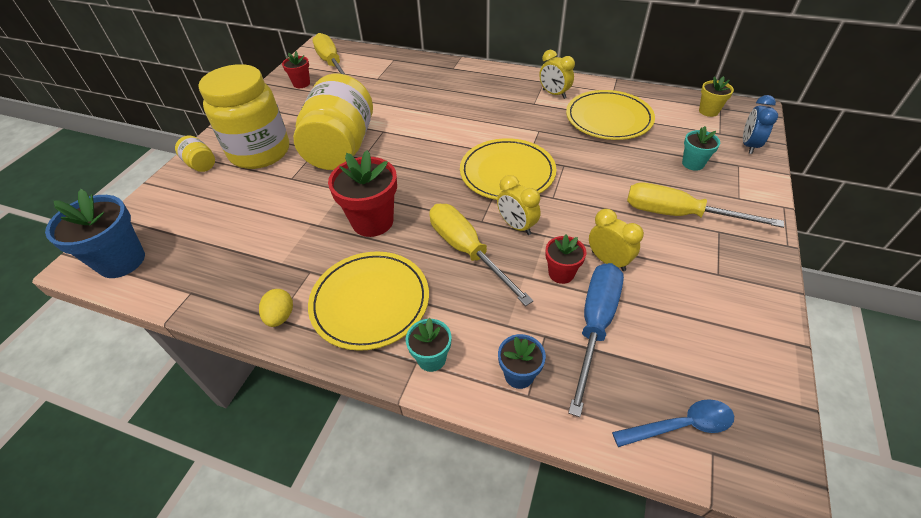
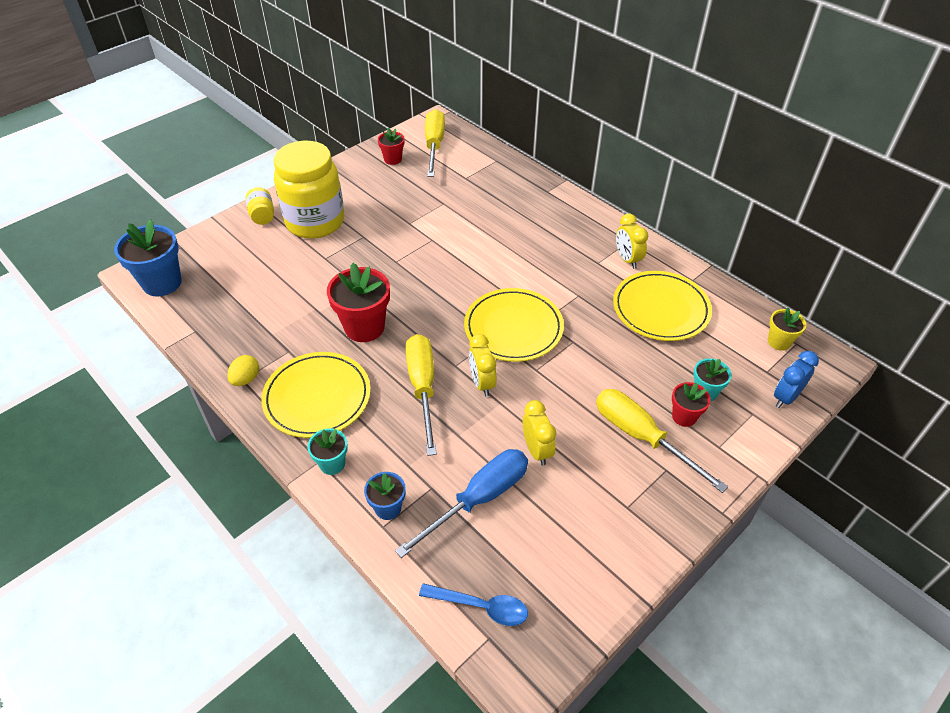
camera: 25 degrees right, 0 degrees up
yellow jar [293,73,373,170] -> none
red flower pot [545,235,586,284] -> red flower pot moved to [672,382,711,427]

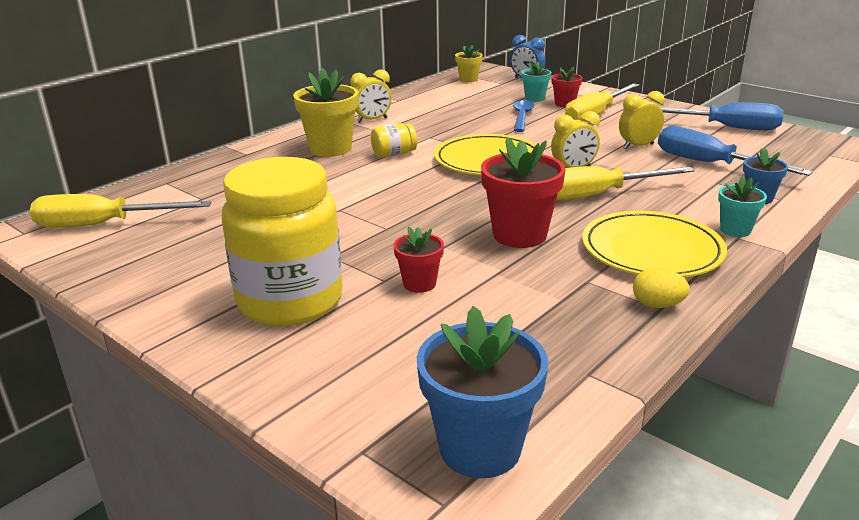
camera: 95 degrees left, 20 degrees down
yellow jar [245,187,274,225] -> yellow jar moved to [371,123,417,158]
red flower pot [378,128,405,165] -> red flower pot moved to [393,227,444,293]
blue spoon [419,583,528,626] -> blue spoon moved to [513,100,535,132]
yellow plate [613,271,712,341] -> none
none -> yellow flower pot [293,68,359,157]
none -> blue screwdriver [660,102,783,131]

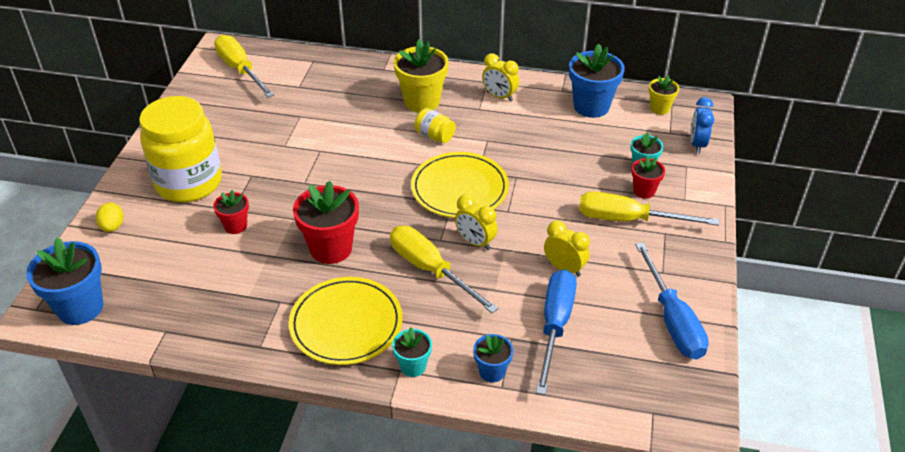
camera: 60 degrees right, 15 degrees up
blue spoon [513,100,535,132] -> none
yellow egg [633,268,690,308] -> yellow egg moved to [96,203,124,232]
none -> blue flower pot [569,44,625,118]

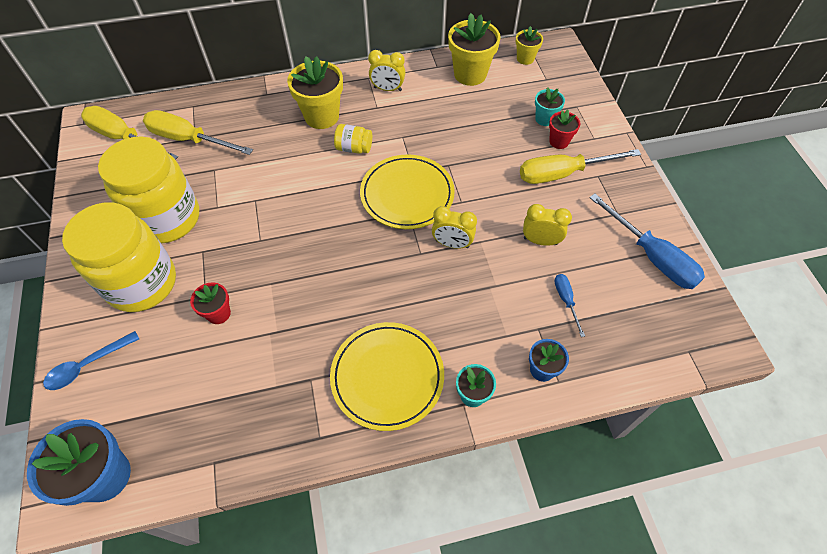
camera: 25 degrees left, 15 degrees up
yellow egg [96,203,124,232] -> blue spoon [43,331,139,390]
red flower pot [293,181,359,264] -> none
yellow screwdriver [390,226,499,313] -> yellow screwdriver moved to [143,110,253,155]
blue screwdriver [536,269,577,395] -> blue screwdriver [554,274,585,337], size x0.49
blue flower pot [569,44,625,118] -> yellow flower pot [448,13,501,86]
blue clock [690,97,714,154] -> none
none -> yellow jar [98,136,199,244]

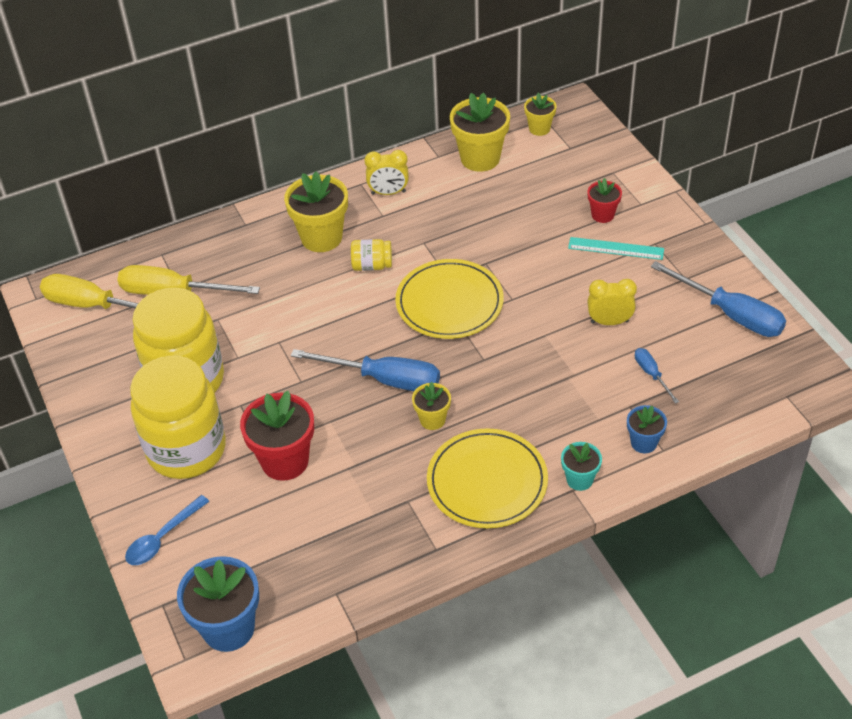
camera: 10 degrees left, 10 degrees down
red flower pot [190,282,231,324] -> red flower pot [240,391,314,481], size x1.82
yellow clock [432,206,477,249] -> none
yellow screwdriver [520,149,641,184] -> turquoise ruler [568,237,664,260]
turquoise flower pot [535,87,565,126] -> none
none -> blue screwdriver [291,349,440,391]
none -> yellow flower pot [412,382,451,430]

